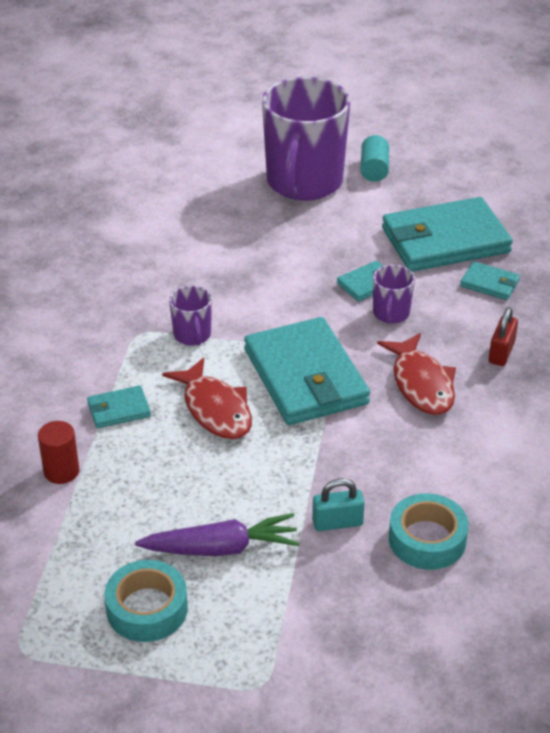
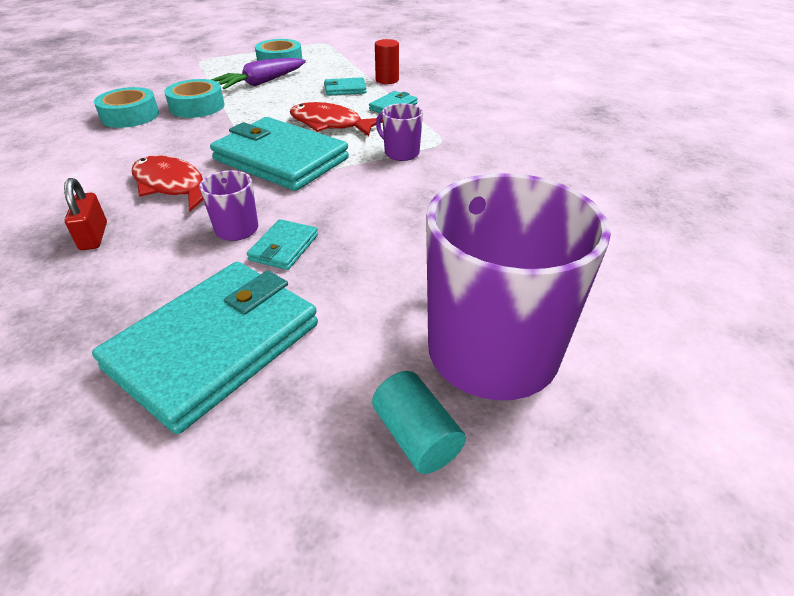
camera: 145 degrees right, 0 degrees up
turquoise padlock [312,478,365,531] -> turquoise tape [164,79,224,118]
turquoise wallet [460,261,520,300] -> turquoise wallet moved to [324,77,367,96]

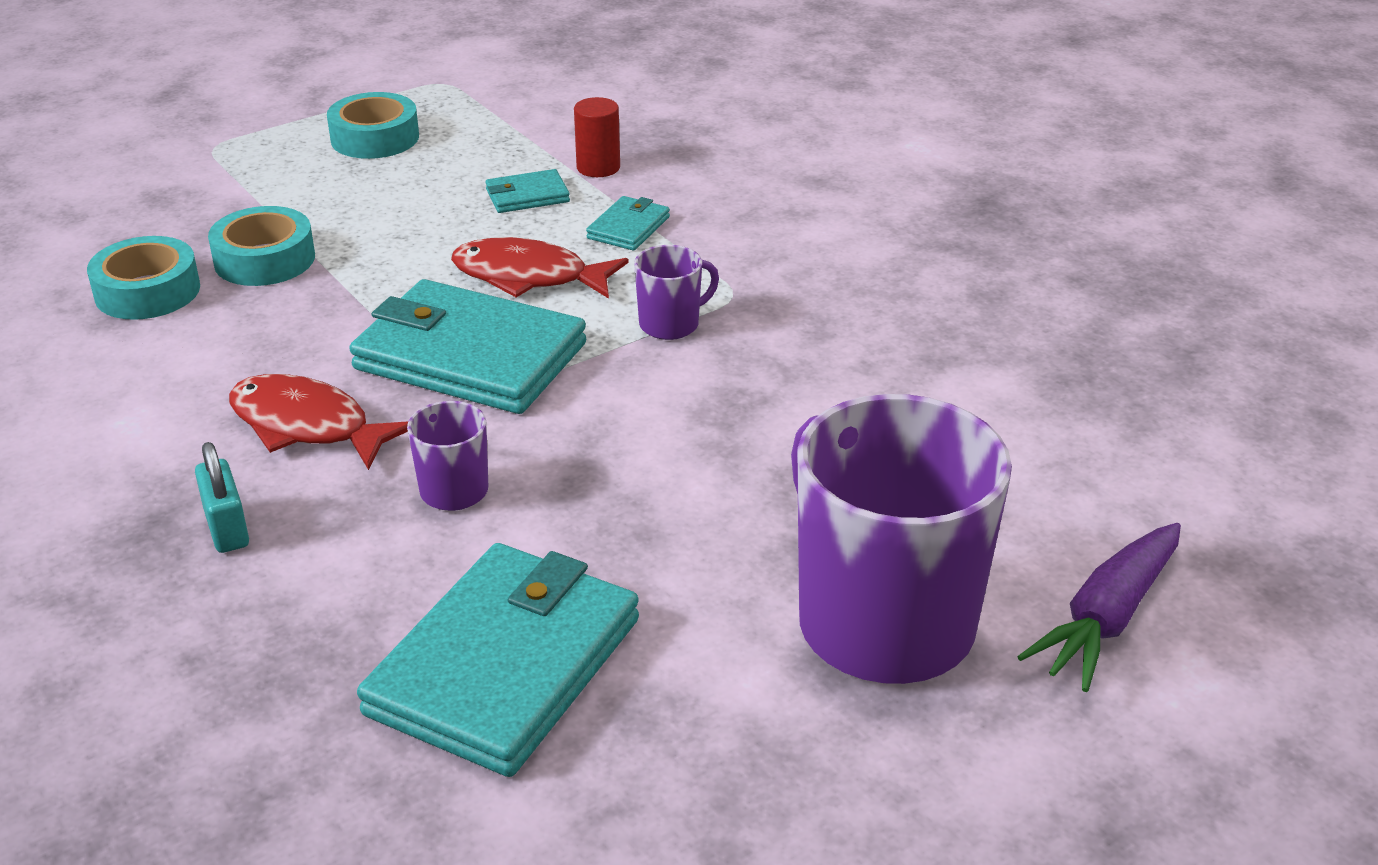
camera: 10 degrees left, 5 degrees down
red padlock [64,178,107,250] -> turquoise padlock [195,442,249,553]
purple carrot [211,58,306,89] -> purple carrot moved to [1017,523,1181,692]
turquoise wallet [247,219,318,270] -> none
turquoise cylinder [372,371,466,474] -> none
purple mug [376,103,423,161] -> purple mug turned 120 degrees clockwise [634,245,719,340]

